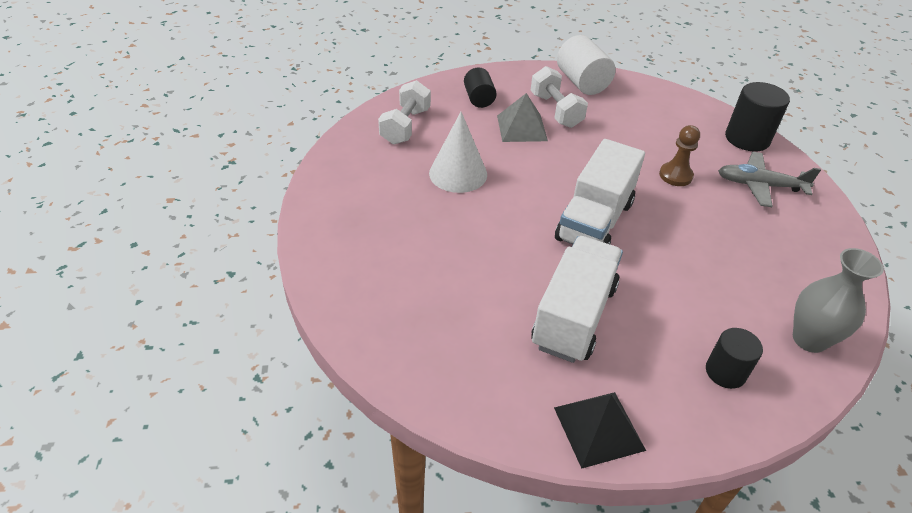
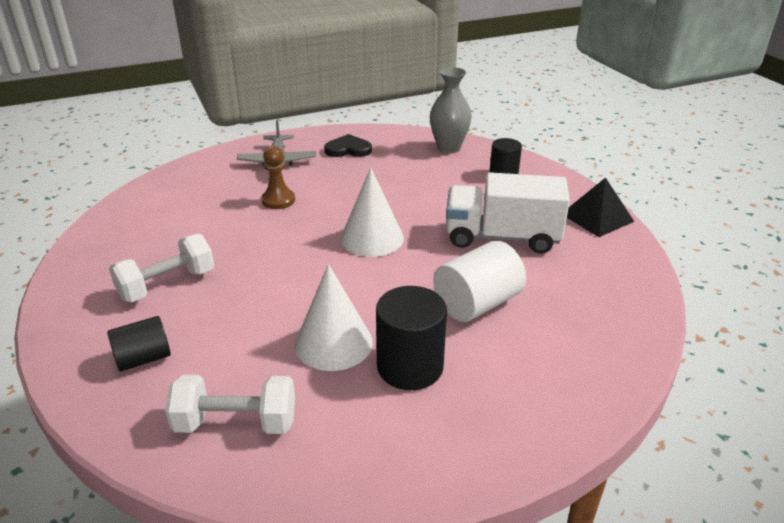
camera: 105 degrees left, 10 degrees down
grey pyramid [497,93,548,142] -> none
white truck [555,139,645,244] -> white cone [340,167,404,257]
white cylinder [557,35,616,95] -> white cylinder moved to [434,241,526,322]
black cylinder [725,82,790,152] -> black cylinder moved to [376,286,447,390]
none -> black heart [324,134,372,157]

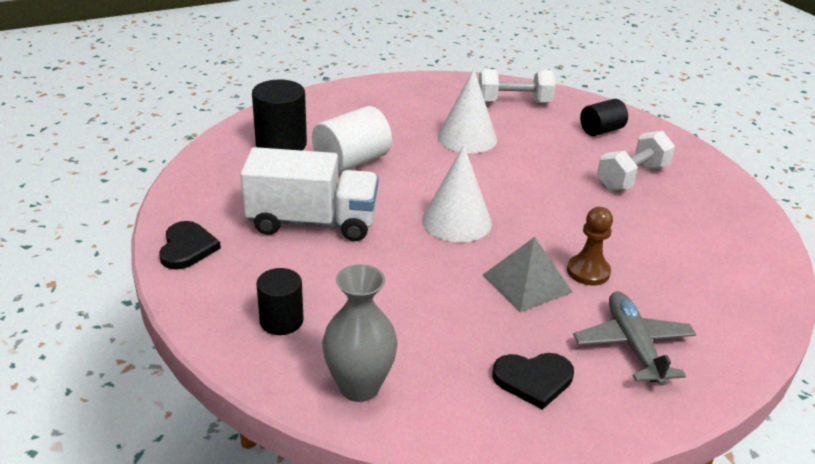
camera: 175 degrees right, 0 degrees up
black cylinder [376,286,447,390] -> black cylinder moved to [252,80,307,151]
black pyramid [567,177,634,237] -> black heart [159,221,221,270]
none -> grey pyramid [483,237,573,312]

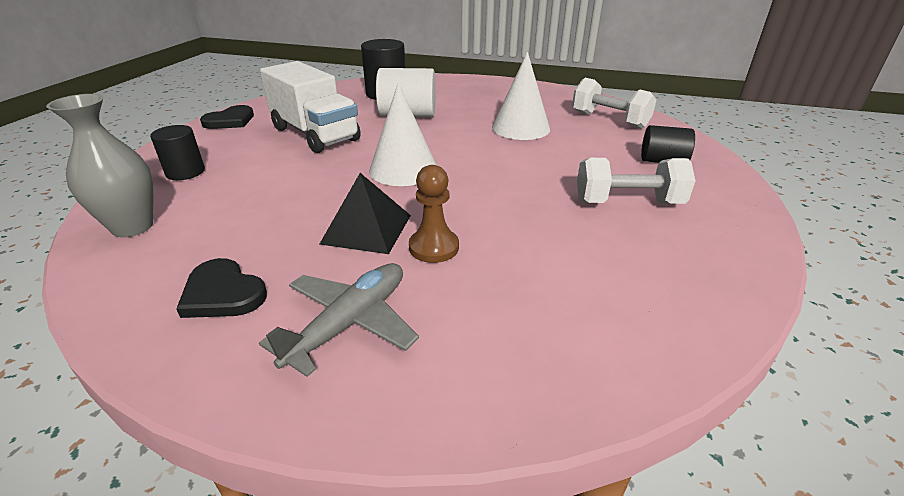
camera: 45 degrees right, 0 degrees up
grey pyramid [483,237,573,312] -> black pyramid [320,173,411,254]

